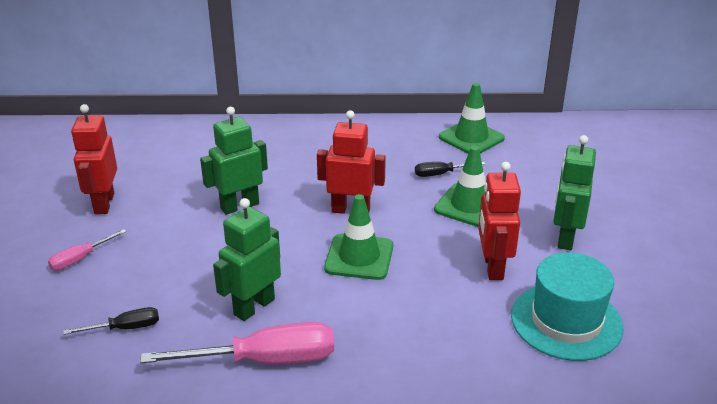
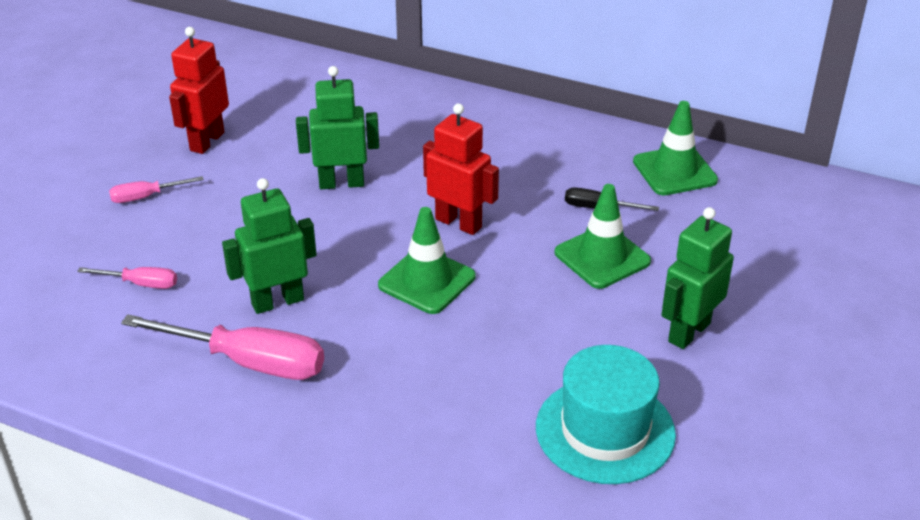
camera: 25 degrees right, 5 degrees up
black screwdriver [63,307,159,335] -> pink screwdriver [77,267,177,289]
red robot [478,162,521,280] -> none

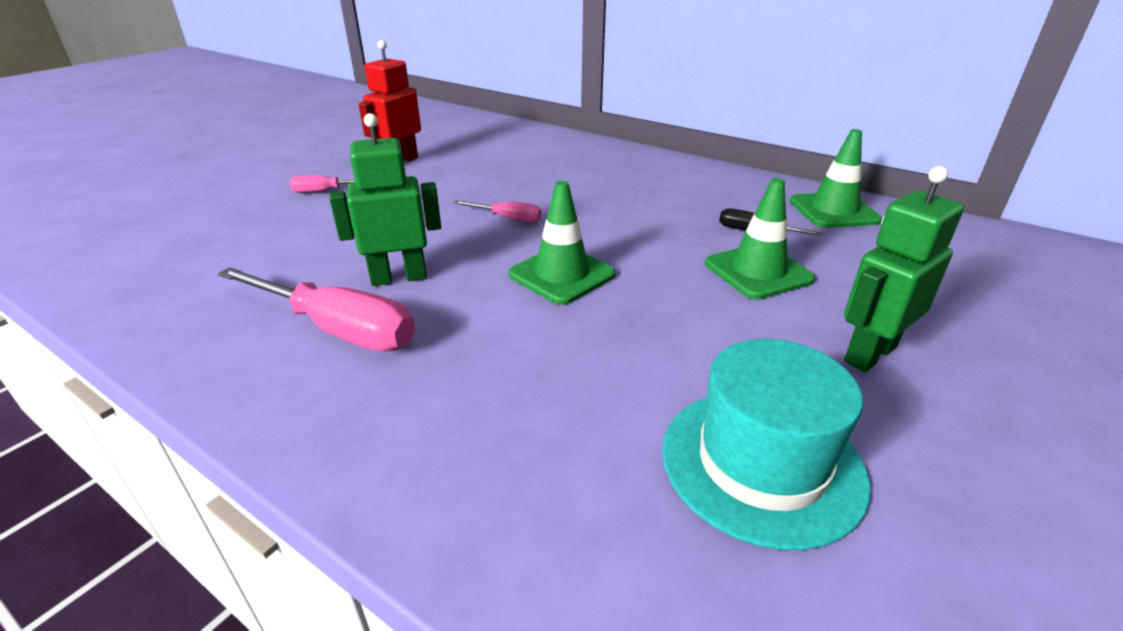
camera: 10 degrees right, 5 degrees down
pink screwdriver [77,267,177,289] -> pink screwdriver moved to [453,200,541,223]
green robot [296,66,379,189] -> none
red robot [423,103,499,235] -> none

